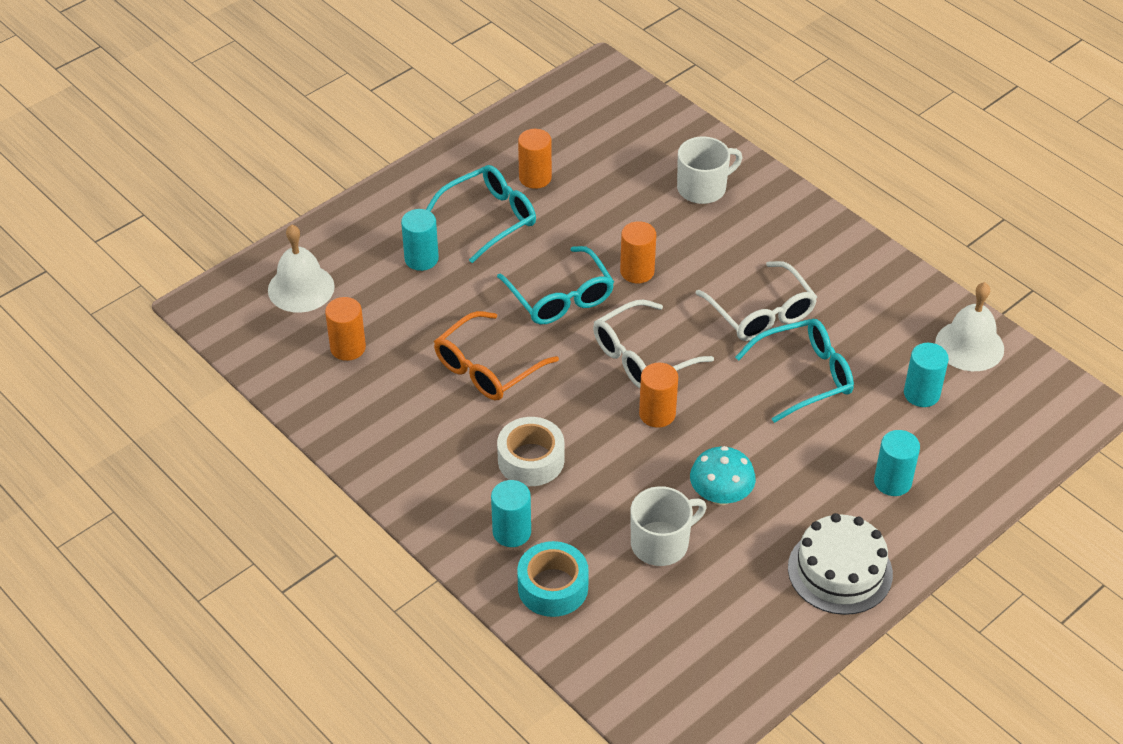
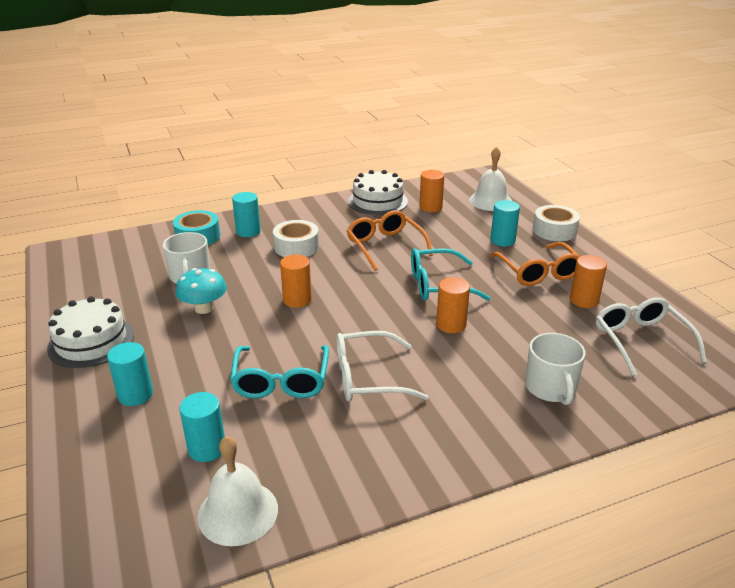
camera: 110 degrees right, 15 degrees down
turquoise glasses [426,165,536,263] -> orange glasses [490,242,580,286]
white glasses [593,300,714,388] -> white glasses moved to [596,297,707,376]
none -> white cake [348,170,408,215]
none -> white tape [533,205,580,241]

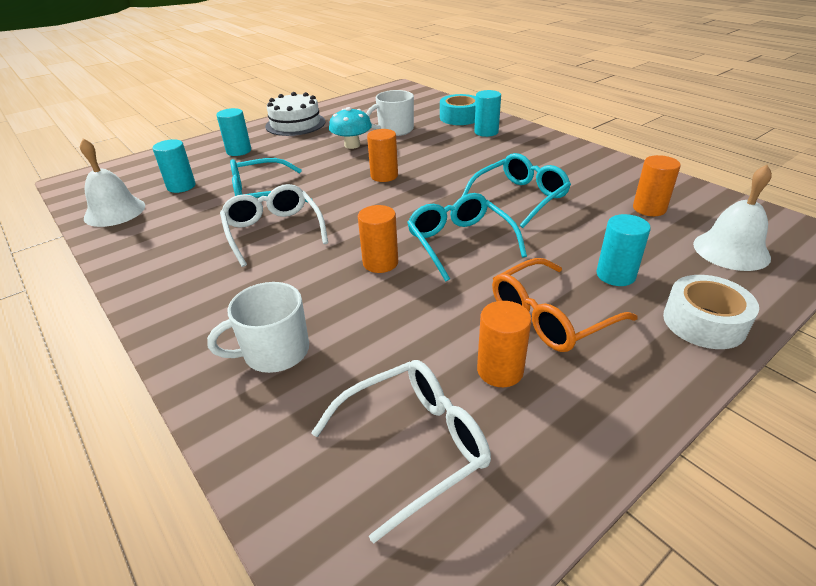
camera: 75 degrees right, 5 degrees up
white tape [273,220,319,257] -> none
orange glasses [347,210,433,271] -> turquoise glasses [462,153,571,228]
white cake [348,170,408,215] -> none

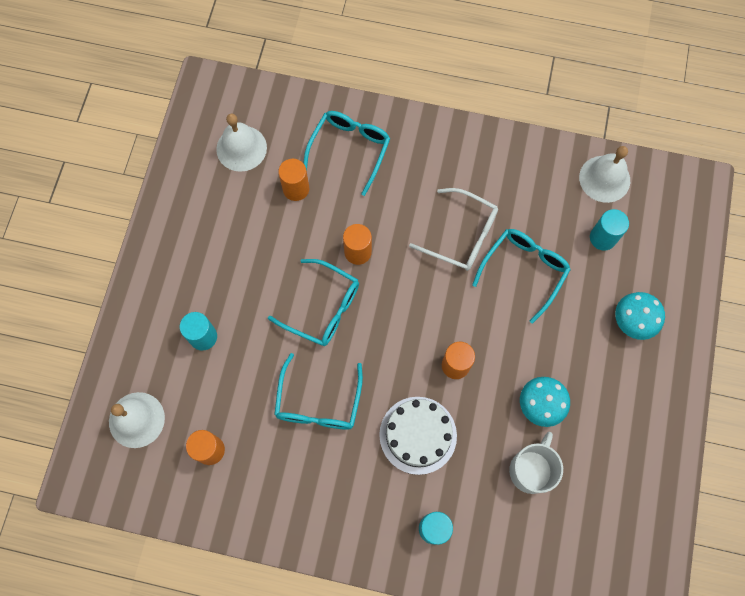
camera: 140 degrees right, 35 degrees up
white mug [207,282,309,373] -> turquoise glasses [304,111,390,196]
turquoise cylinder [216,108,251,156] -> turquoise mushroom [615,292,665,340]
white cake [265,92,326,136] -> white cake moved to [379,397,457,475]
white glasses [311,360,491,543] -> white bell [216,114,267,172]
turquoise tape [440,94,476,125] -> none
orange cylinder [477,301,532,387] -> orange cylinder moved to [278,159,309,201]
orange glasses [492,258,638,352] -> none
white tape [663,275,759,349] -> none

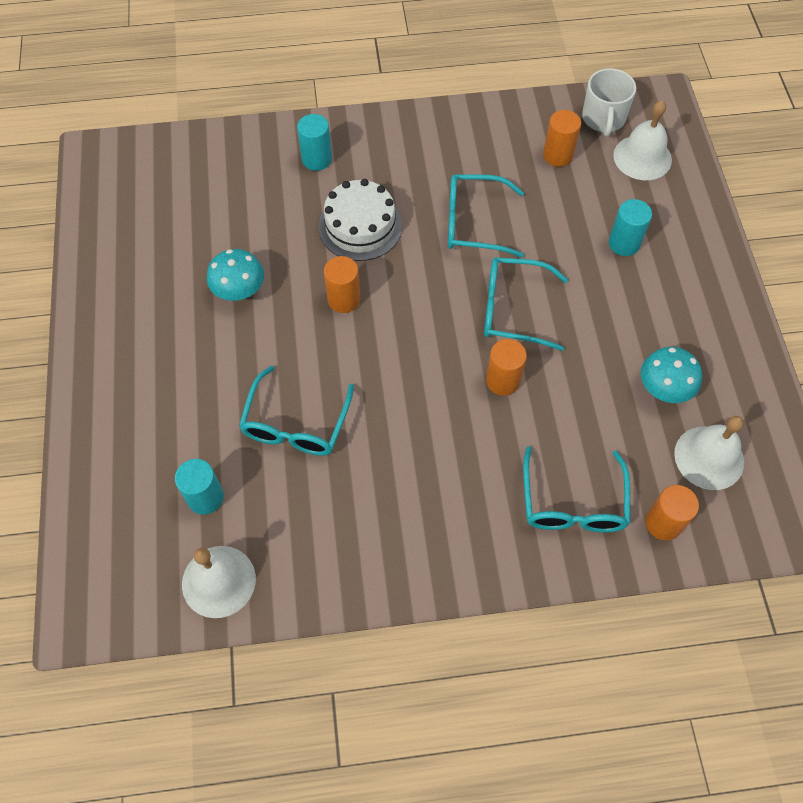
camera: 160 degrees right, 10 degrees down
turquoise glasses [274,353,363,430] -> turquoise glasses turned 75 degrees counterclockwise [448,174,524,258]
orange cylinder [278,159,309,201] -> orange cylinder moved to [645,485,699,541]
white glasses [409,188,498,271] -> none
white mug [509,431,563,494] -> white mug moved to [582,68,636,137]
turquoise mushroom [615,292,665,340] -> turquoise mushroom moved to [641,347,702,403]

